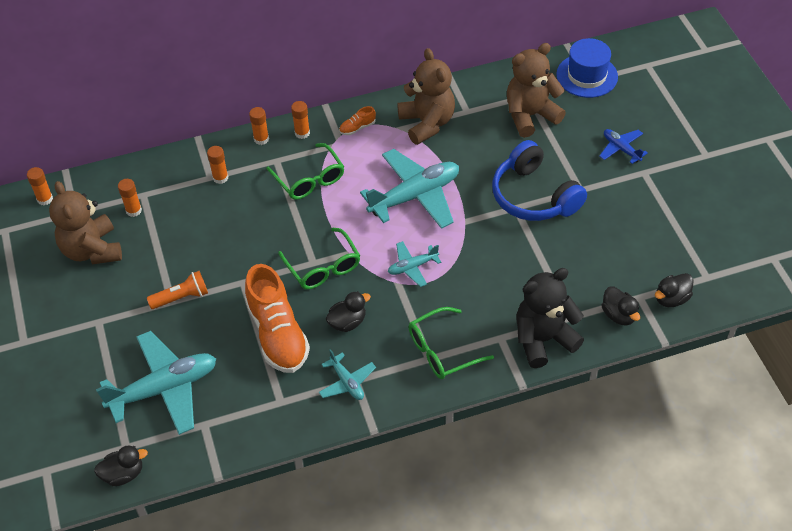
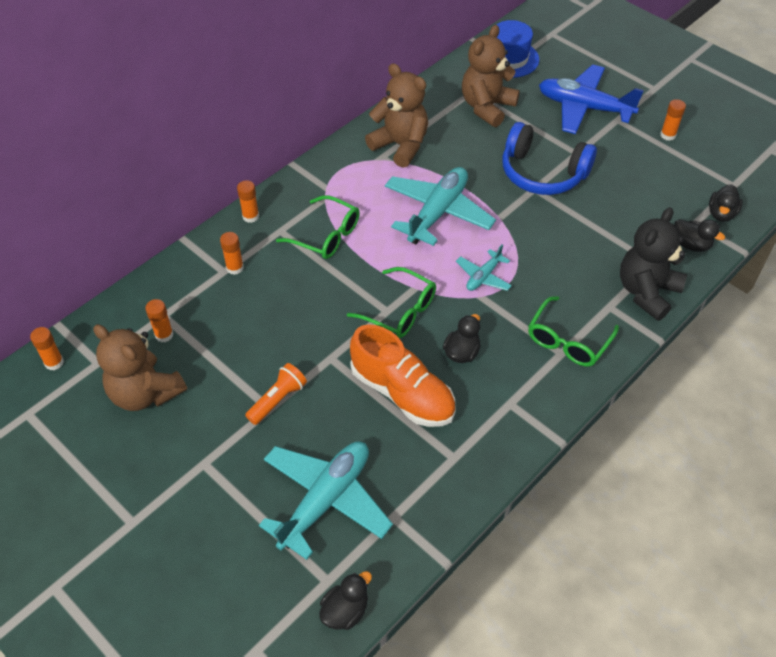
camera: 30 degrees left, 0 degrees up
orange glue stick [291,101,310,139] -> orange glue stick moved to [660,99,686,141]
turquoise plane [319,349,376,400] -> none
orange shoe [339,106,376,135] -> none
blue plane [599,129,648,164] -> blue plane [539,65,644,134], size x2.00

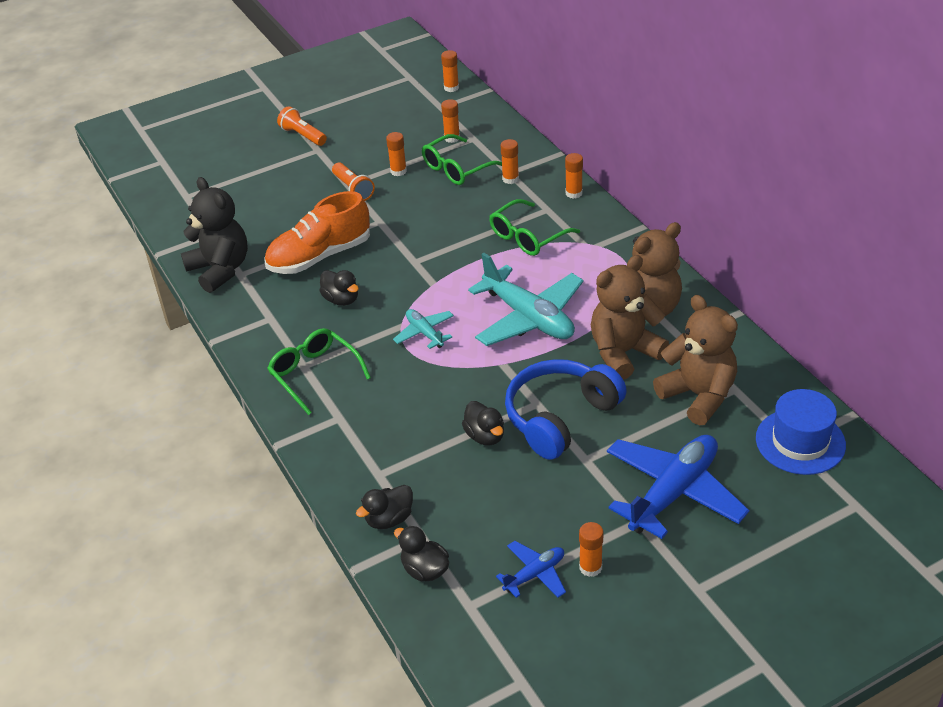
camera: 110 degrees right, 10 degrees down
brown teddy bear [93,324,187,411] -> brown teddy bear moved to [591,255,669,380]
turquoise plane [259,441,393,560] -> none
black duck [319,571,372,630] -> black duck moved to [462,401,504,446]
green glasses [347,267,436,338] -> green glasses moved to [422,134,502,185]
black teddy bear [620,207,687,321] -> black teddy bear moved to [181,177,248,293]
none -> orange flashlight [277,106,327,146]
none -> orange glue stick [386,132,407,176]
none -> blue plane [496,541,566,598]

